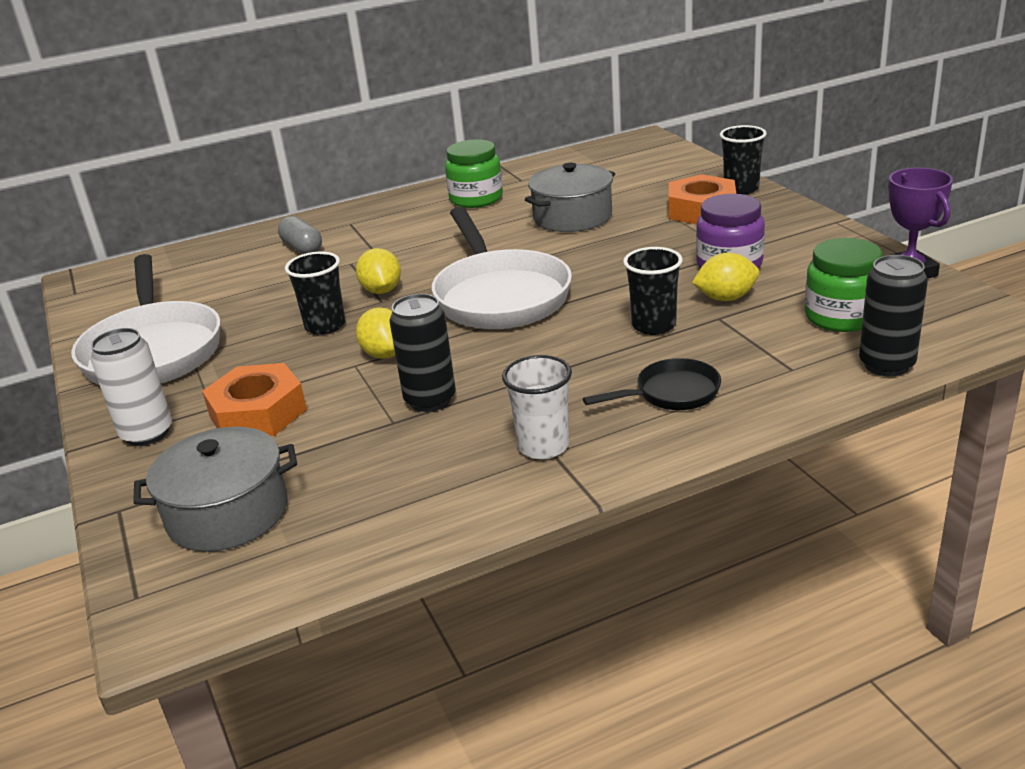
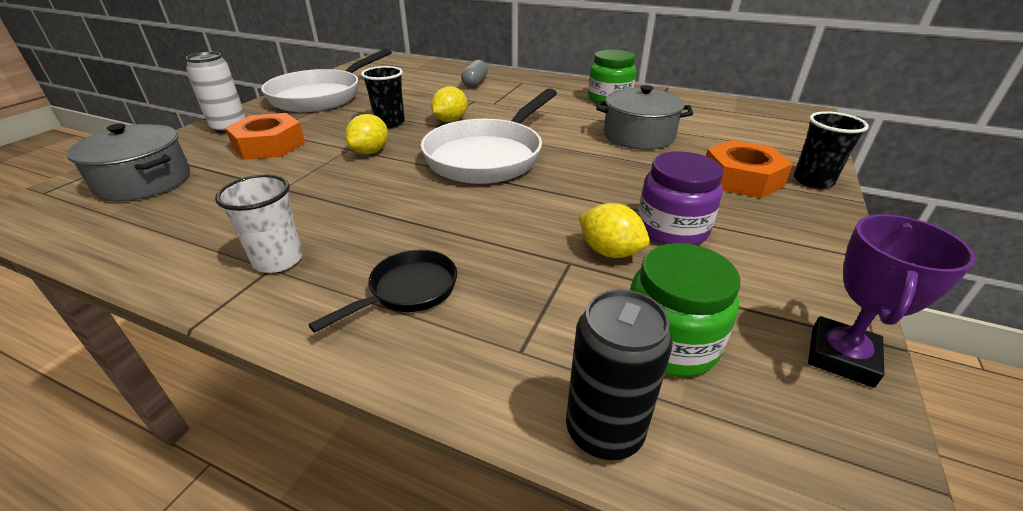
camera: 45 degrees right, 5 degrees up
black can [389,294,456,412] -> none
black pan [583,358,721,410] -> black pan turned 75 degrees counterclockwise [308,250,457,332]
black cup [623,247,683,335] -> none

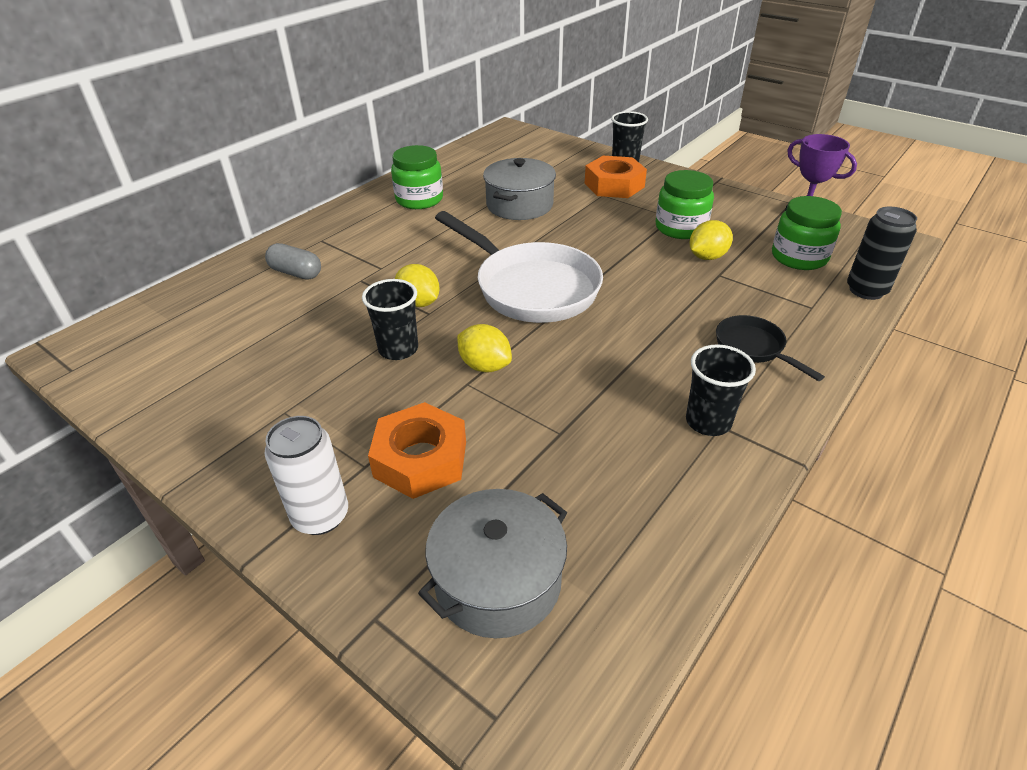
camera: 75 degrees left, 5 degrees up
white cup [215,174,303,273] -> black cup [686,344,756,436]
white pan [261,48,392,112] -> none
purple jar [638,151,724,245] -> green jar [655,170,714,239]

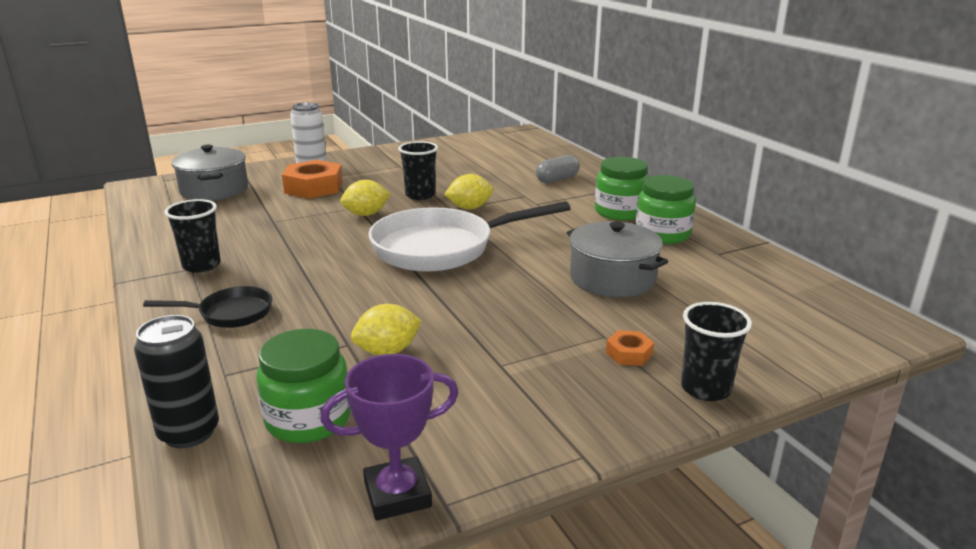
camera: 115 degrees right, 15 degrees down
orange nut [585,156,647,198] -> orange nut [606,330,654,366], size x0.49
green jar [655,170,714,239] -> green jar moved to [595,157,649,221]
yellow lemon [689,220,733,260] -> yellow lemon turned 75 degrees clockwise [351,304,422,355]

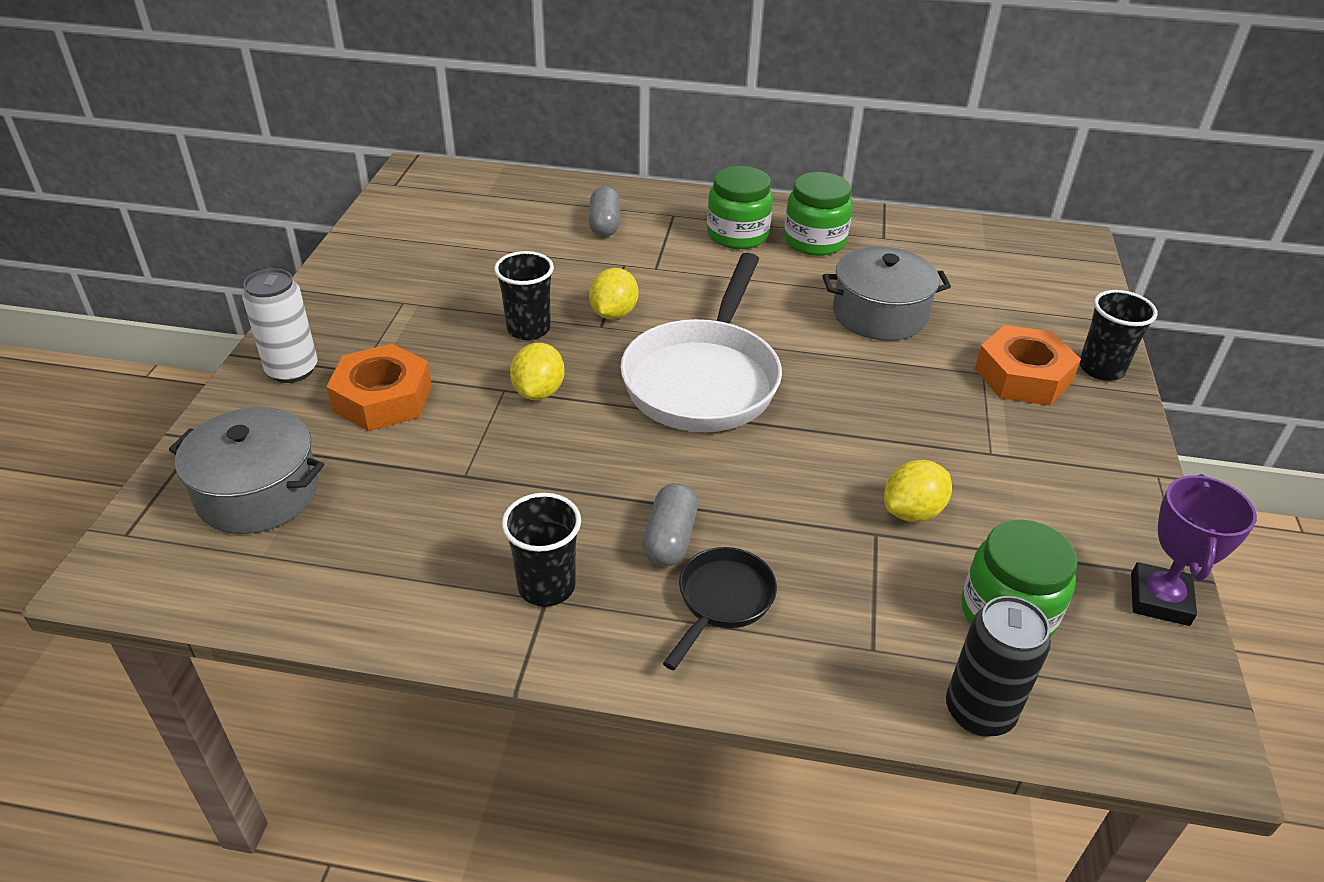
camera: 55 degrees left, 15 degrees up
yellow lemon [351,304,422,355] -> yellow lemon turned 45 degrees clockwise [884,460,952,522]
orange nut [606,330,654,366] -> orange nut [975,325,1081,405], size x2.06
none -> grey capsule [642,483,698,566]

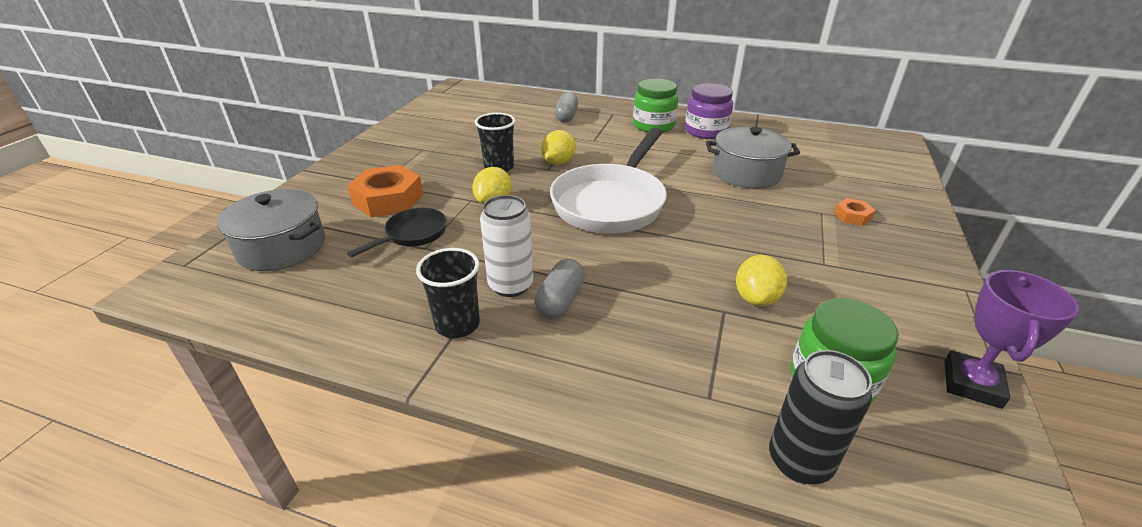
camera: 10 degrees right, 5 degrees down
white can [242,268,317,383] -> white can moved to [480,195,534,297]
black pan [663,547,777,670] -> black pan moved to [347,208,447,257]
green jar [784,172,853,256] -> purple jar [685,83,733,139]
yellow lemon [884,460,952,522] -> yellow lemon turned 45 degrees counterclockwise [736,255,787,306]
orange nut [975,325,1081,405] -> orange nut [835,198,876,226], size x0.49
black cup [1079,290,1158,381] -> none

